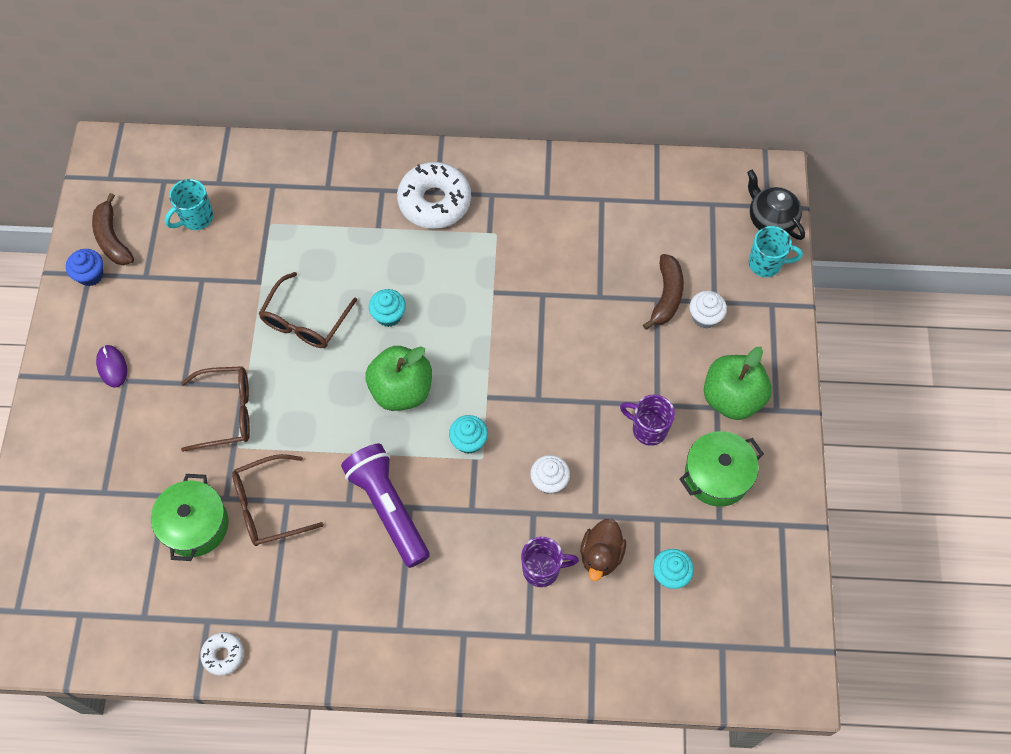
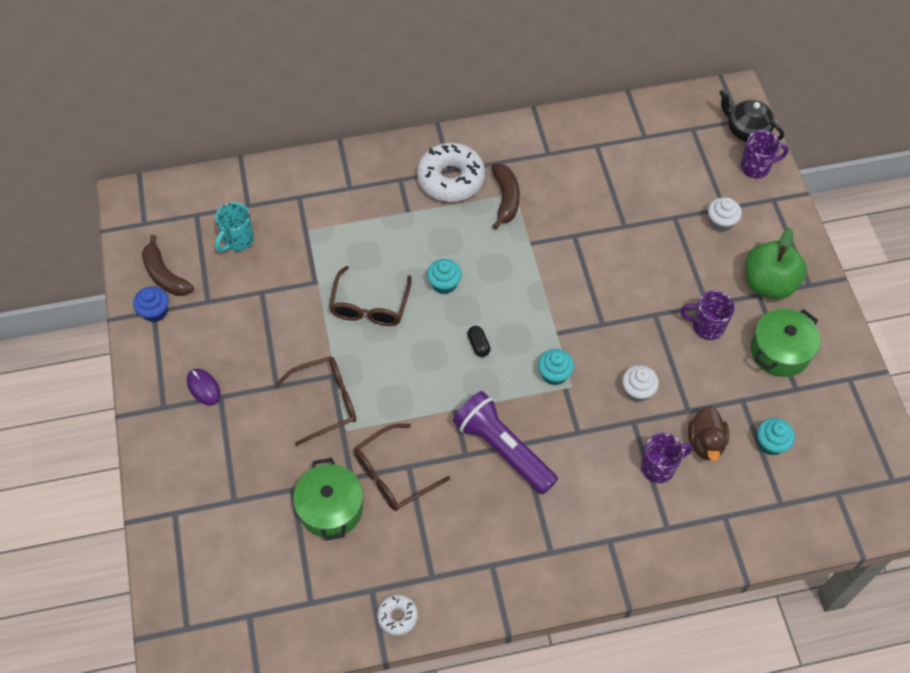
camera: 15 degrees left, 5 degrees down
green apple [365,346,432,411] -> black capsule [467,326,491,357]
brown banana [643,254,684,330] -> brown banana moved to [492,164,520,229]
turquoise mug [749,226,803,277] -> purple mug [740,130,789,178]

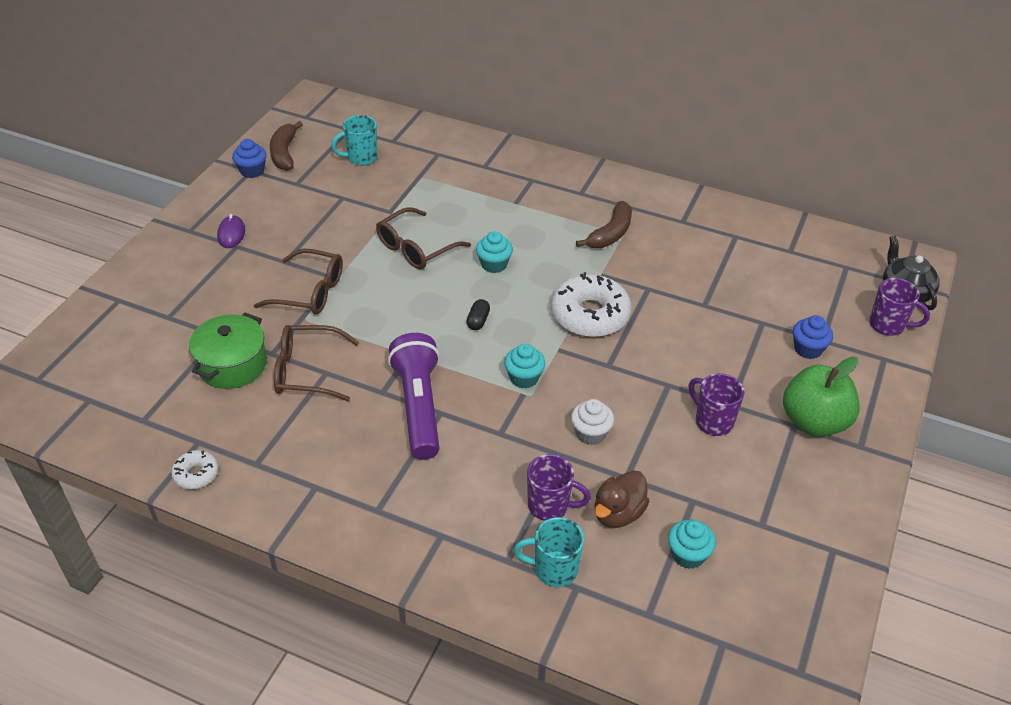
camera: 35 degrees right, 15 degrees down
white donut [417,143,485,202] -> white donut moved to [551,272,631,337]
white cupcake [708,197,742,232] -> blue cupcake [793,315,833,359]
green pot [751,309,820,377] -> none
none -> turquoise mug [514,517,584,587]

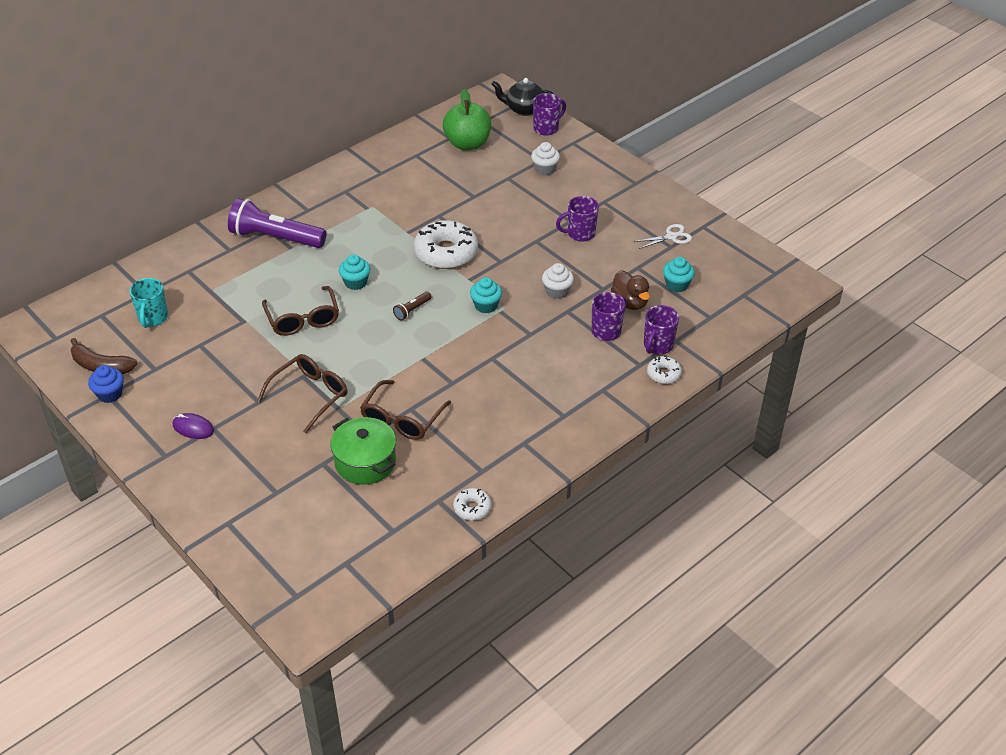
camera: 65 degrees left, 0 degrees up
purple flashlight [388,333,440,460] -> purple flashlight moved to [228,198,326,248]
black capsule [466,299,490,330] -> brown flashlight [393,292,431,321]
turquoise mug [514,517,584,587] -> purple mug [644,305,679,354]
brown banana [576,201,632,248] -> none
green apple [783,357,860,437] -> green apple moved to [443,89,491,150]
blue cupcake [793,315,833,359] -> white cupcake [531,142,560,175]
none -> white scissors [634,224,692,249]
none -> white donut [647,356,682,384]

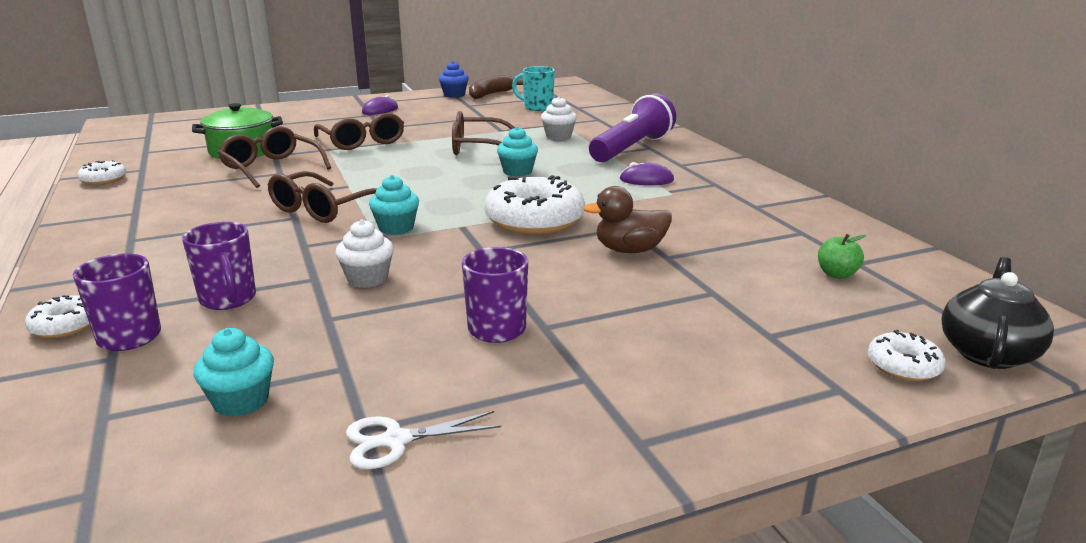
camera: 110 degrees right, 20 degrees down
brown flashlight [393,292,431,321] -> none
green apple [443,89,491,150] -> green apple [818,234,866,279], size x0.45
white cupcake [531,142,560,175] -> white cupcake moved to [541,96,577,140]
purple mug [533,93,566,136] -> white donut [868,330,946,381]
brown duck [611,271,650,310] -> brown duck moved to [583,186,672,253]
white scissors [634,224,692,249] -> white scissors turned 75 degrees clockwise [346,411,501,469]
none -> brown glasses [268,171,377,223]
none -> purple mouse [620,162,674,185]

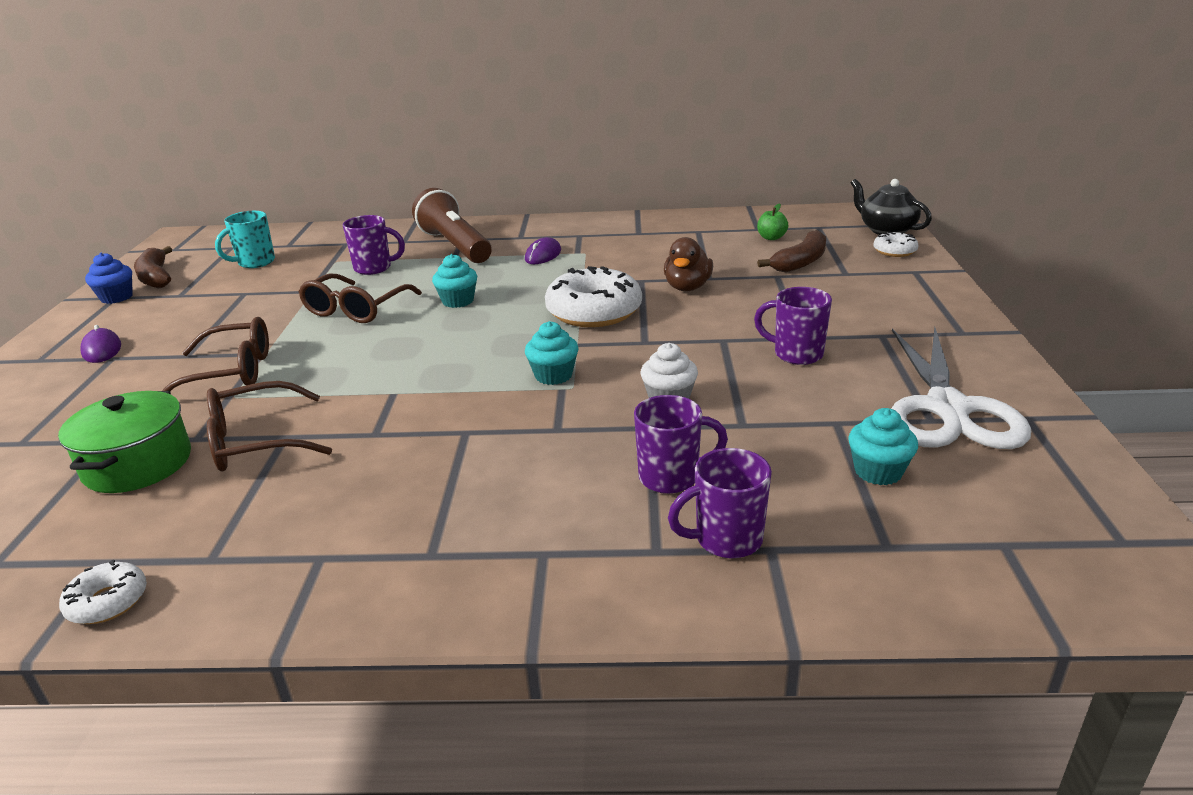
camera: 65 degrees left, 5 degrees up
white donut [25,295,90,338] -> none
brown glasses [268,171,377,223] -> none
white scissors [346,411,501,469] -> white scissors [891,327,1031,449], size x2.19
white cupcake [541,96,577,140] -> purple mug [343,215,405,275]
purple flashlight [589,93,676,162] -> brown flashlight [412,188,492,263]
none -> brown banana [757,230,826,272]

